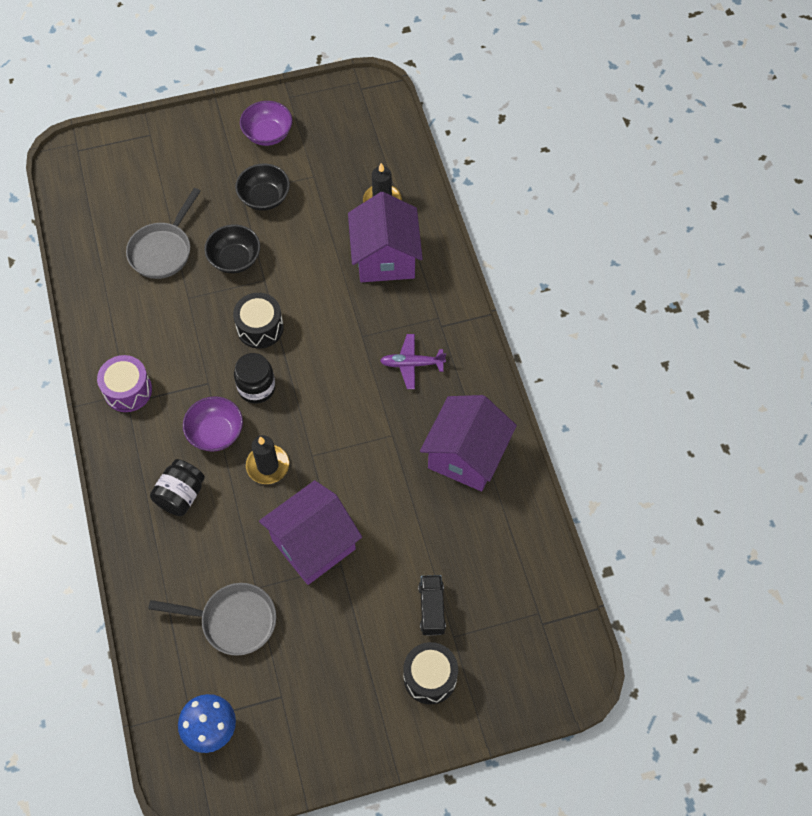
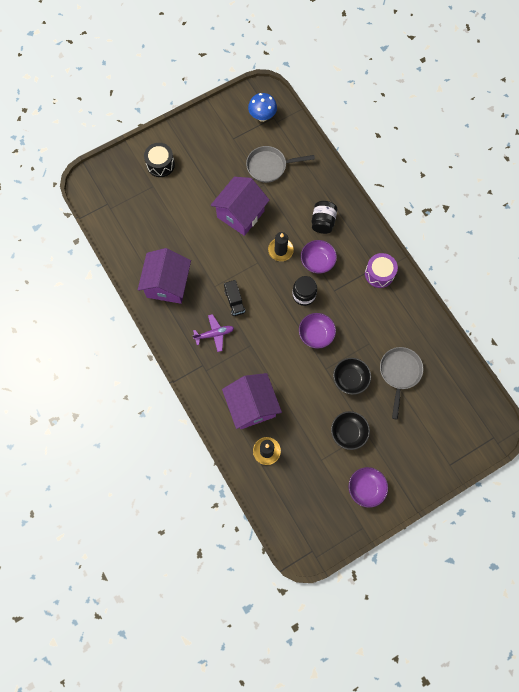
camera: 165 degrees right, 10 degrees up
black drum [233,293,284,349] -> purple bowl [299,313,336,349]
black truck [418,575,446,636] -> black truck moved to [224,280,246,316]

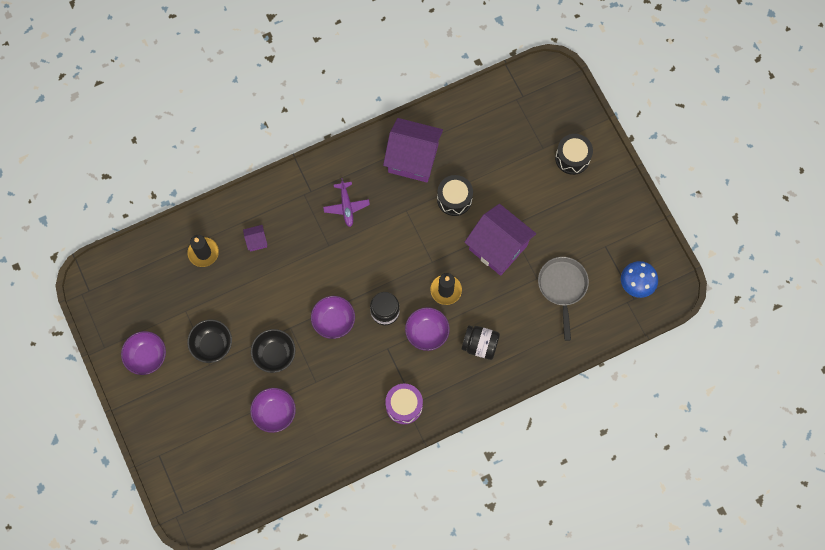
camera: 95 degrees right, 0 degrees up
purple house [222,373,282,429] -> purple house [243,225,268,252], size x0.42
black truck [224,280,246,316] -> none
grey pan [380,347,423,419] -> purple bowl [250,388,296,433]
none -> black drum [437,175,473,216]

